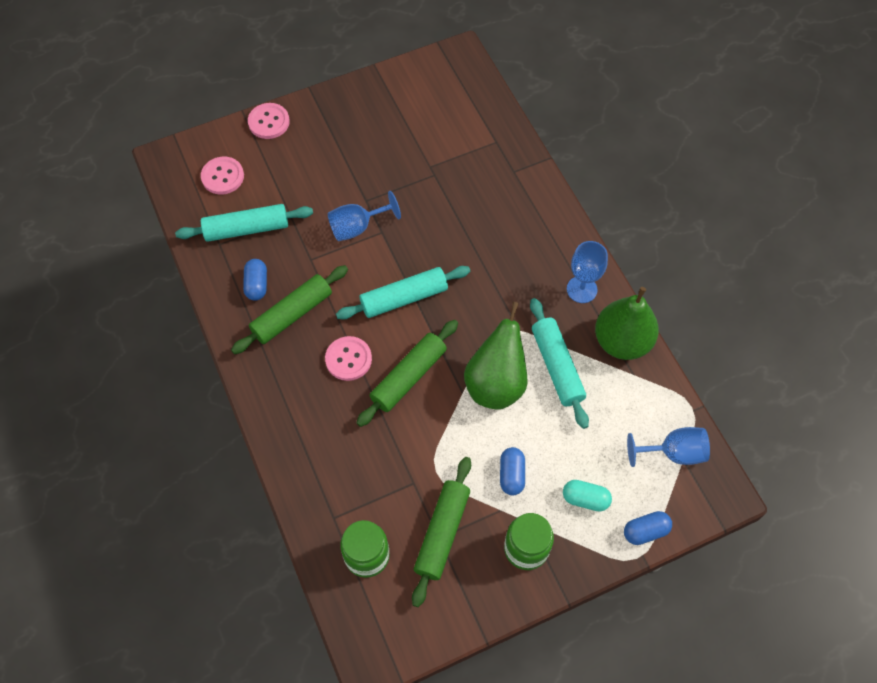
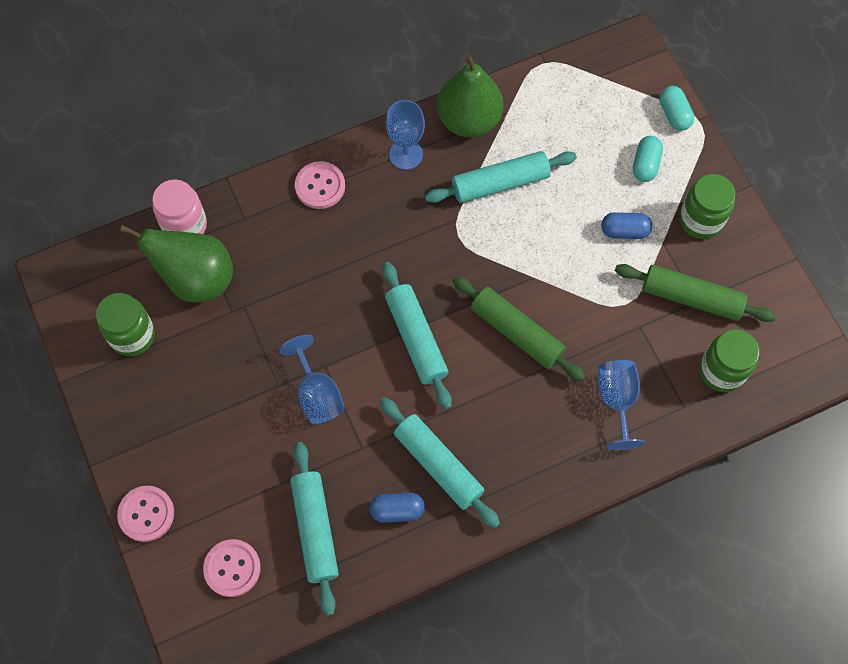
camera: 90 degrees left, 5 degrees up
green rolling pin [231,265,348,354] -> turquoise rolling pin [380,397,500,528]
pink button [325,336,372,381] -> pink button moved to [295,161,345,209]
green pear [464,302,527,410] -> green pear moved to [120,225,233,302]
blue capsule [624,511,672,545] -> turquoise capsule [660,86,694,131]
blue goblet [627,427,710,467] -> blue goblet moved to [598,360,645,450]
none -> green jar [96,293,155,356]
none -> pink jar [153,179,207,234]

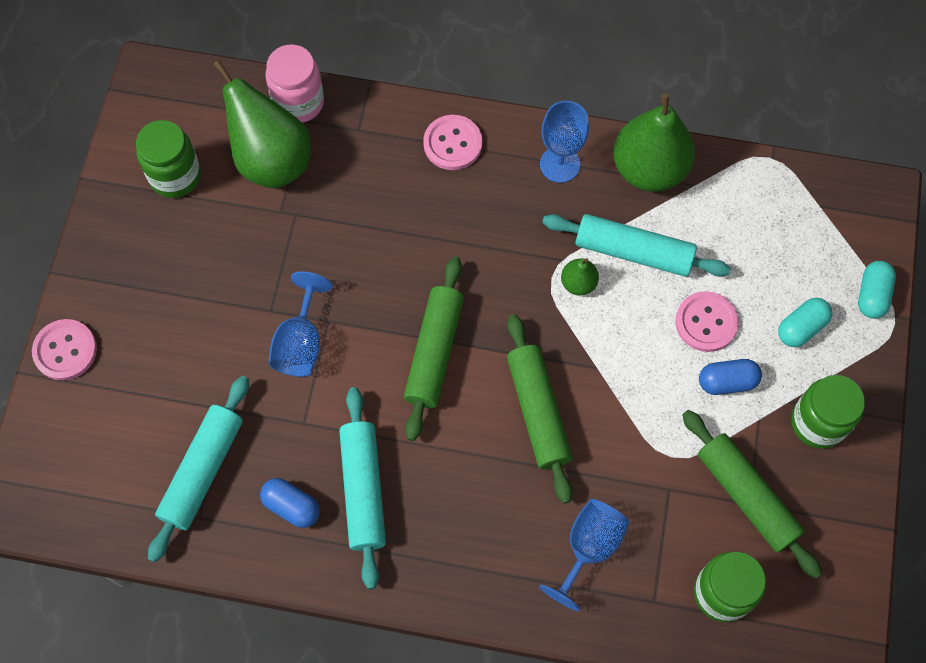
camera: 35 degrees right, 0 degrees up
pink button [203,539,261,597] -> pink button moved to [675,291,739,352]
turquoise rolling pin [382,262,452,409] -> green rolling pin [404,257,464,441]
blue capsule [601,212,652,239] -> blue capsule turned 45 degrees counterclockwise [699,359,762,395]
none -> green pear [561,258,599,296]

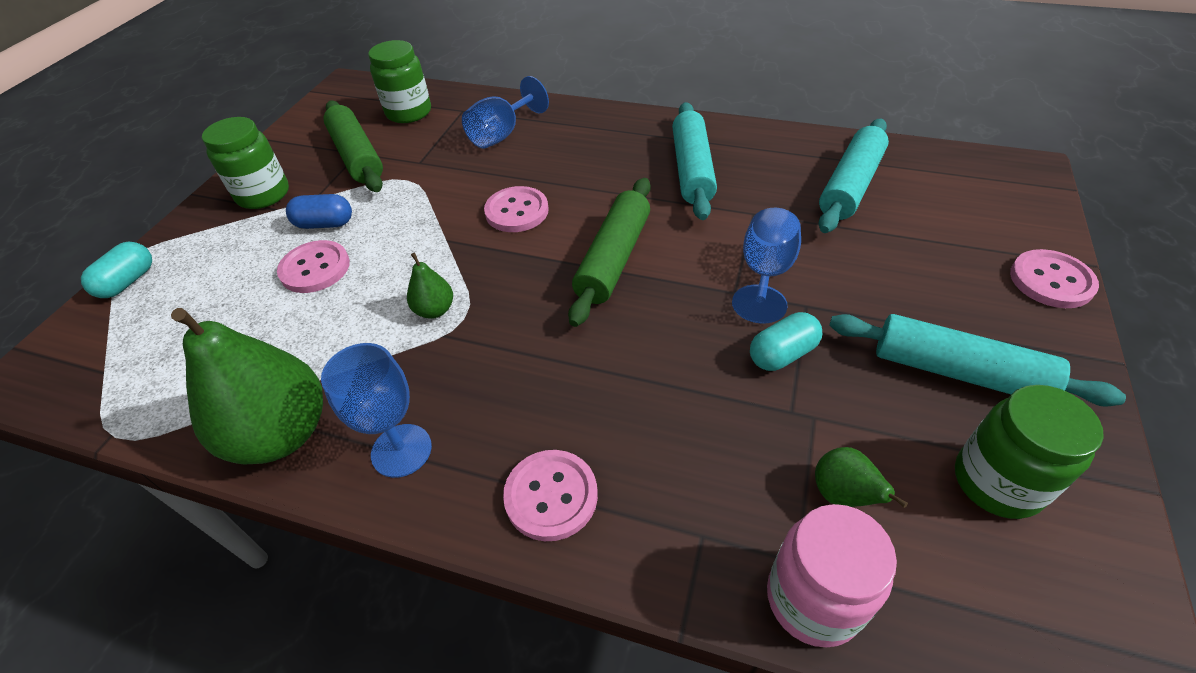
camera: 170 degrees left, 20 degrees down
green pear [213,60,311,189] -> green pear [815,447,908,508], size x0.46
blue capsule [260,478,320,528] -> none
green rolling pin [507,314,573,504] -> pink button [484,186,549,232]
turquoise rolling pin [542,214,731,277] -> turquoise rolling pin moved to [829,314,1126,407]
turquoise capsule [778,298,832,347] -> turquoise capsule moved to [750,312,822,371]

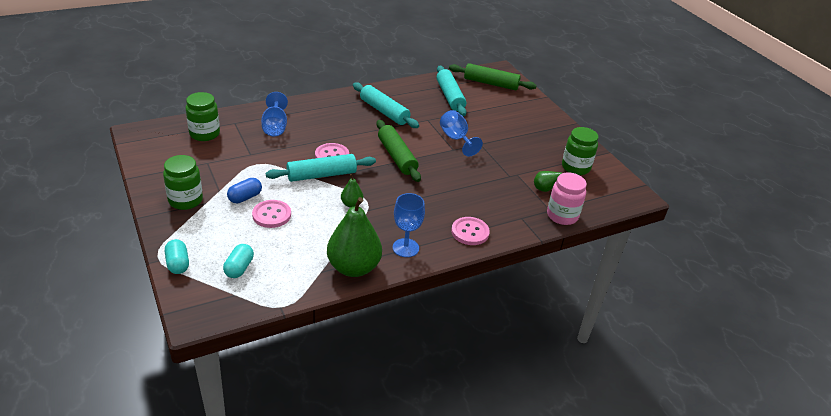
camera: 50 degrees left, 10 degrees down
green rolling pin [324,100,383,192] -> green rolling pin moved to [449,63,537,90]
turquoise capsule [750,312,822,371] -> turquoise capsule moved to [223,244,254,278]
turquoise rolling pin [829,314,1126,407] -> turquoise rolling pin moved to [266,154,376,182]
pink button [1010,249,1099,308] -> none

